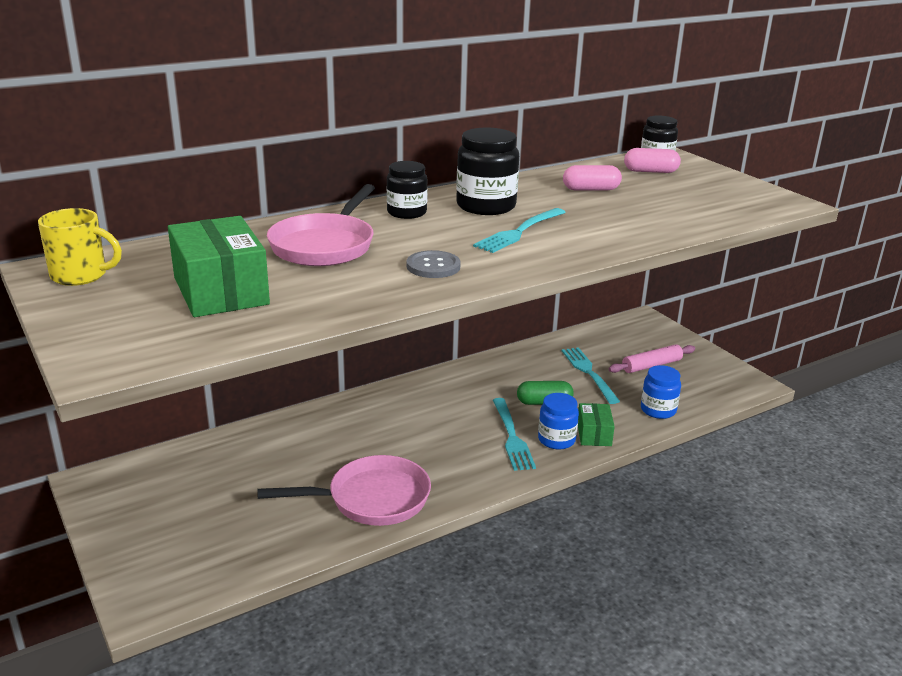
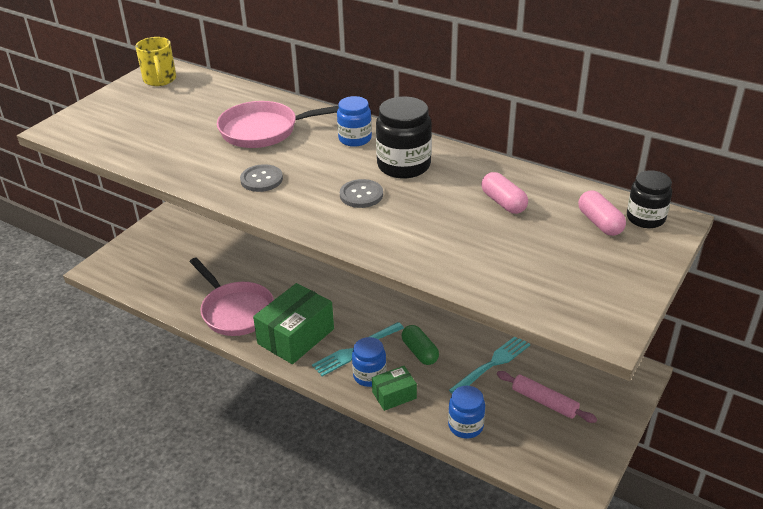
camera: 65 degrees right, 10 degrees up
green box [168,216,270,317] -> green box moved to [253,283,334,364]
black jar [387,161,428,219] -> blue jar [337,96,372,147]
turquoise fork [473,208,566,253] -> grey button [340,179,383,208]

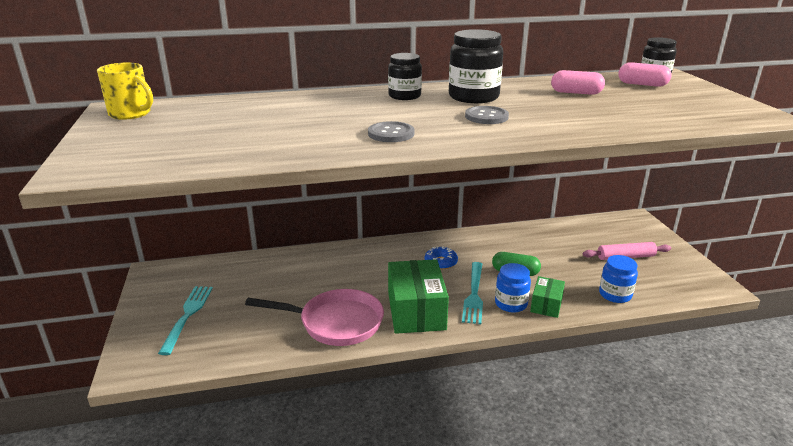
camera: 45 degrees left, 10 degrees down
pink pan [217,101,339,148] -> none
blue jar [337,96,372,147] -> black jar [388,53,422,100]
turquoise fork [449,337,530,393] -> turquoise fork moved to [158,286,213,355]
none -> blue donut [425,246,458,270]

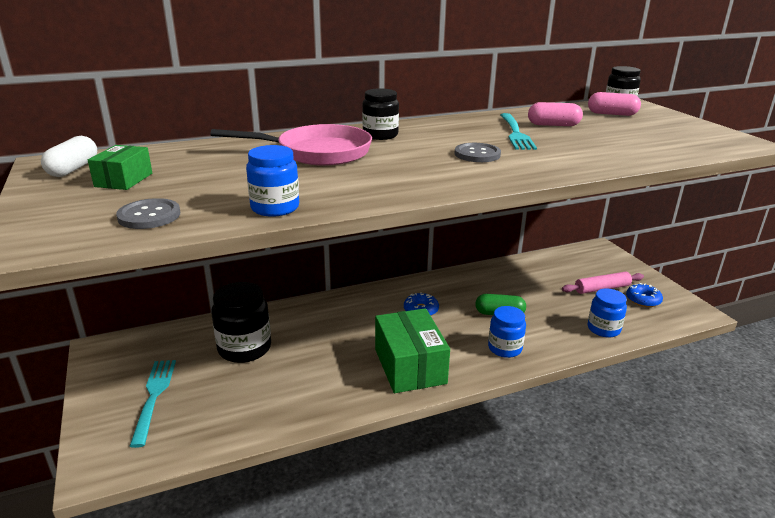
camera: 10 degrees left, 0 degrees up
yellow mug [97,62,153,120] -> white capsule [41,136,97,177]
pink pan [245,289,384,346] -> pink pan moved to [210,124,372,166]
grey button [368,121,414,142] -> grey button moved to [116,198,180,229]
black jar [449,29,503,103] -> black jar moved to [211,282,271,363]
turquoise fork [462,262,483,324] -> turquoise fork moved to [501,113,537,150]
green box [530,276,565,318] -> green box moved to [88,145,152,190]
none -> blue jar [246,145,299,217]
none -> blue donut [626,283,663,307]

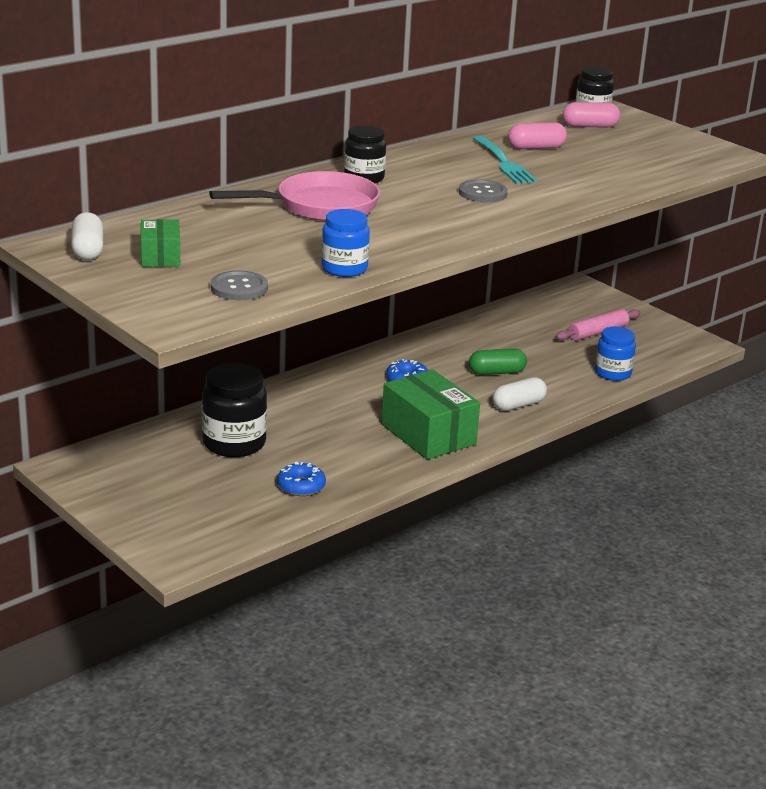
camera: 20 degrees left, 0 degrees up
turquoise fork [130,360,176,448] -> none
blue jar [488,306,526,358] -> white capsule [492,377,547,411]
blue donut [626,283,663,307] -> blue donut moved to [277,462,326,496]

